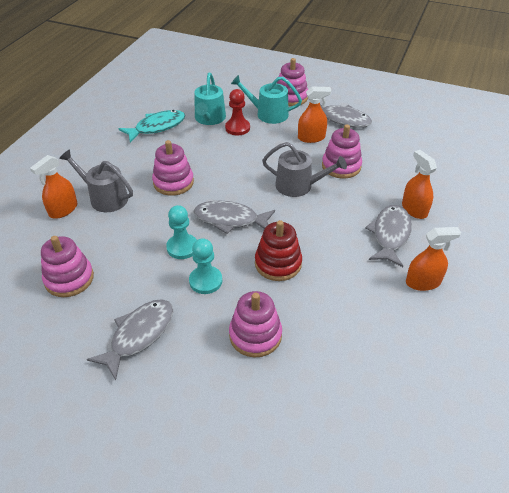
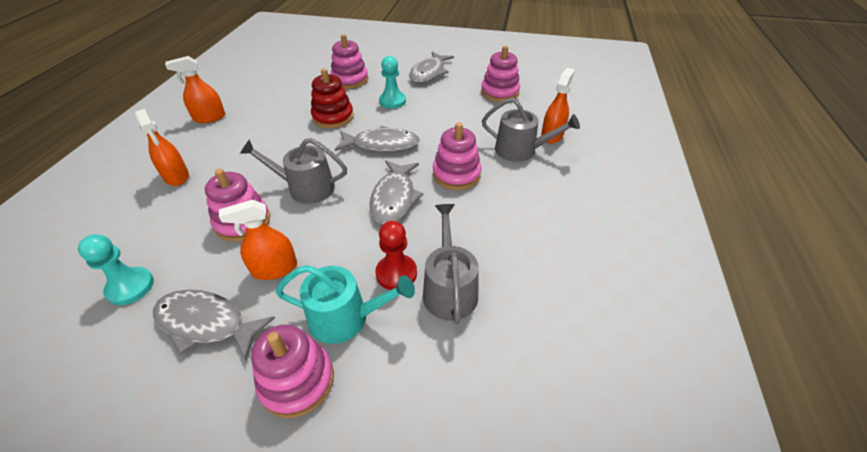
camera: 170 degrees right, 0 degrees up
turquoise fish [119,110,185,143] -> none
turquoise pawn [166,205,197,259] -> turquoise pawn moved to [78,234,154,305]
turquoise watering can [194,73,226,125] -> grey watering can [423,204,479,324]
grey fish [365,205,412,267] -> grey fish moved to [370,161,424,224]

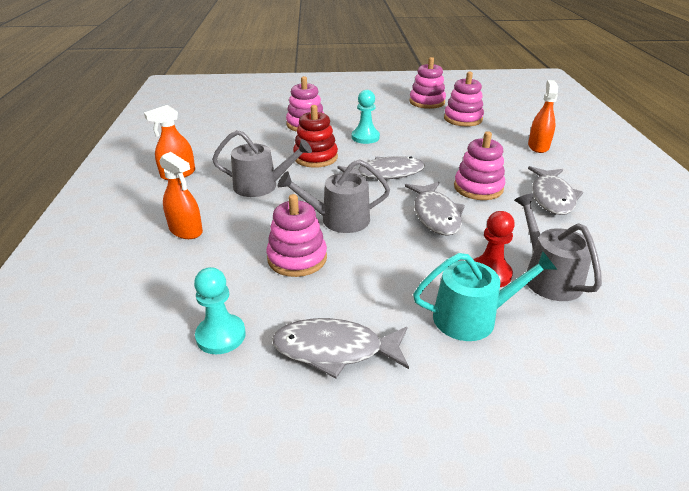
camera: 15 degrees left, 10 degrees down
orange spray bottle [219,200,297,280] -> none
pink stacking toy [251,325,334,418] -> pink stacking toy moved to [409,57,446,109]
grey fish [409,52,454,83] -> grey fish moved to [528,166,583,215]
grey watering can [482,98,580,162] -> grey watering can moved to [212,130,312,197]

